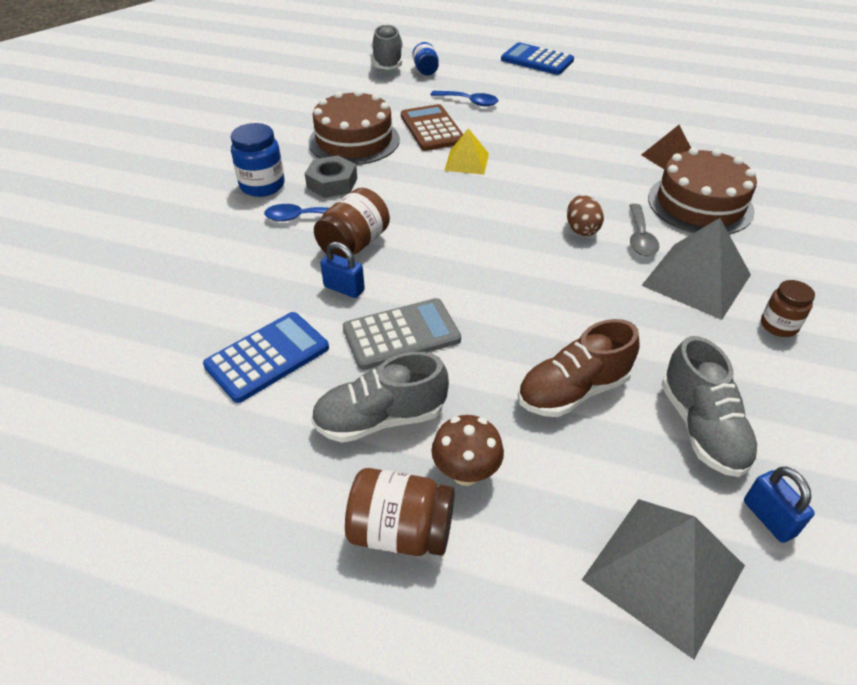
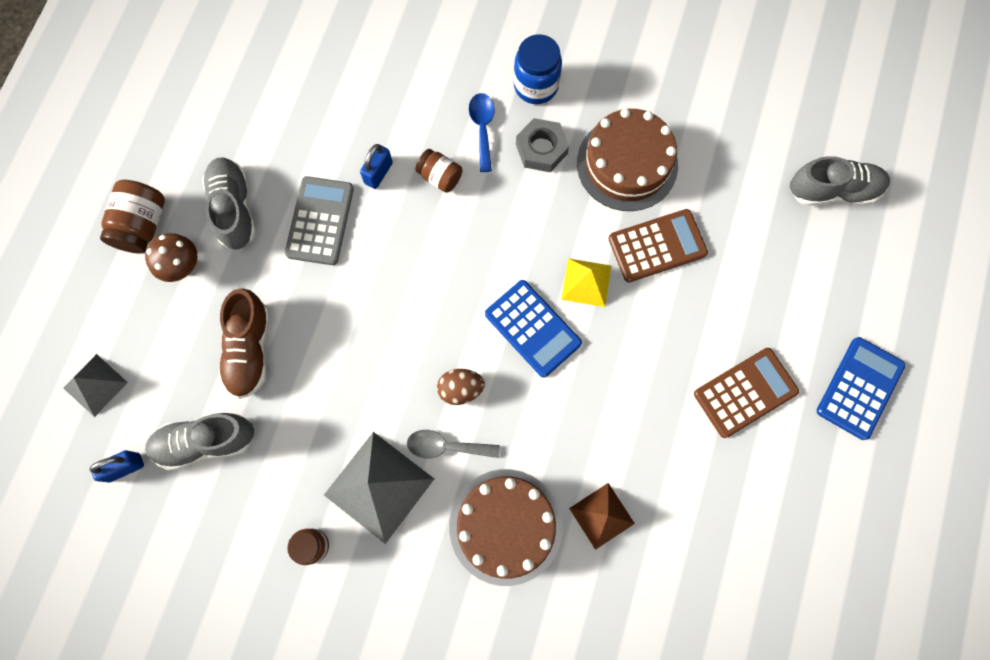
camera: 90 degrees right, 30 degrees up
blue calculator [203,312,329,403] -> blue calculator moved to [485,280,582,378]
brown jar [314,188,390,258] -> brown jar [415,149,463,193], size x0.65
grey calculator [343,298,461,370] -> grey calculator turned 150 degrees counterclockwise [285,176,354,265]
blue jar [412,42,439,75] -> none
blue spoon [431,91,498,106] -> none
brown shoe [518,319,640,417] -> brown shoe turned 150 degrees counterclockwise [219,289,270,399]
grey pyramid [582,499,745,659] -> grey pyramid [63,354,128,417], size x0.60
none -> brown calculator [694,348,799,438]

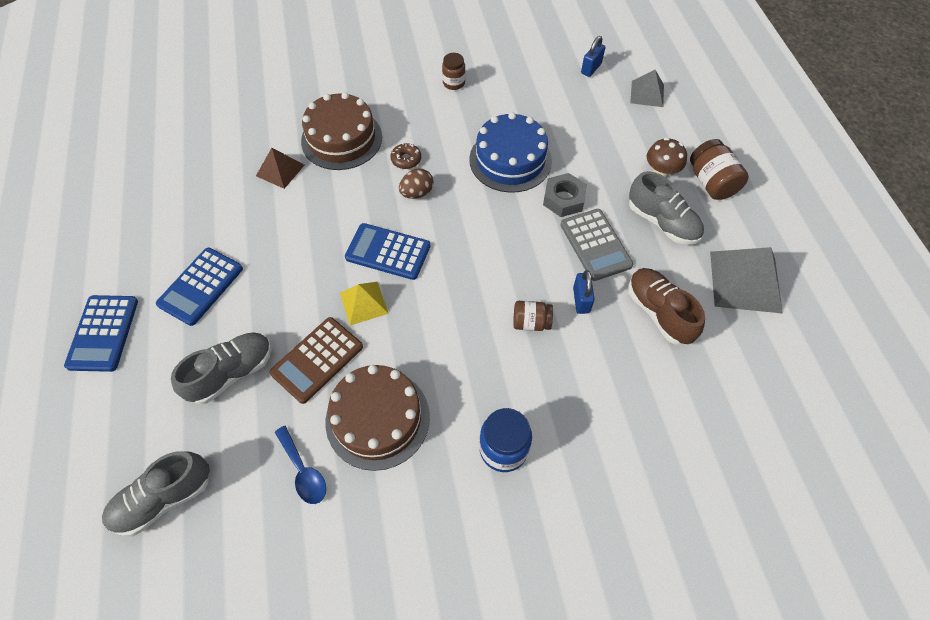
camera: 150 degrees right, 15 degrees down
grey shoe [145,413,254,470] -> grey shoe moved to [171,332,272,404]
brown shoe [219,289,270,399] -> brown shoe moved to [628,268,705,345]
grey pyramid [324,432,434,544] -> grey pyramid moved to [710,247,783,314]
grey spoon [407,430,500,459] -> brown donut [391,143,421,169]
blue spoon [469,93,495,172] -> blue spoon moved to [275,426,326,504]
grey nut [516,118,569,172] -> grey nut moved to [543,173,587,217]
brown calculator [694,348,799,438] -> blue calculator [156,248,243,326]
none -> blue cake [469,112,552,193]

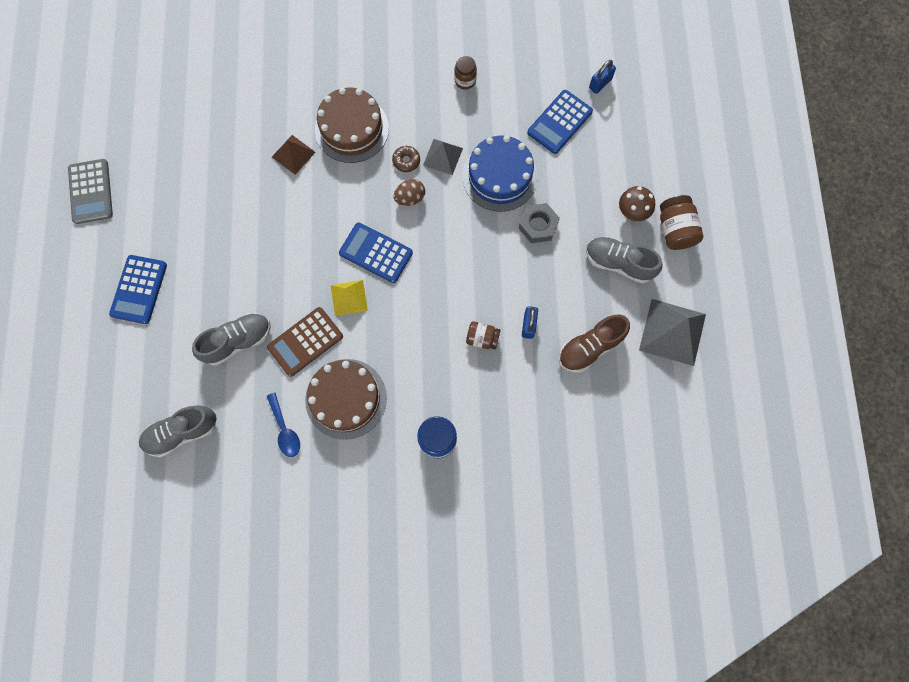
camera: 10 degrees right, 15 degrees up
blue calculator [156,248,243,326] -> blue calculator moved to [527,90,593,154]
grey calculator [560,209,633,281] -> grey calculator moved to [68,159,113,224]
brown shoe [628,268,705,345] -> brown shoe turned 105 degrees counterclockwise [559,315,630,373]
grey shoe [629,171,704,244] -> grey shoe turned 150 degrees clockwise [586,237,662,283]
grey pyramid [630,70,664,107] -> grey pyramid moved to [423,139,463,175]

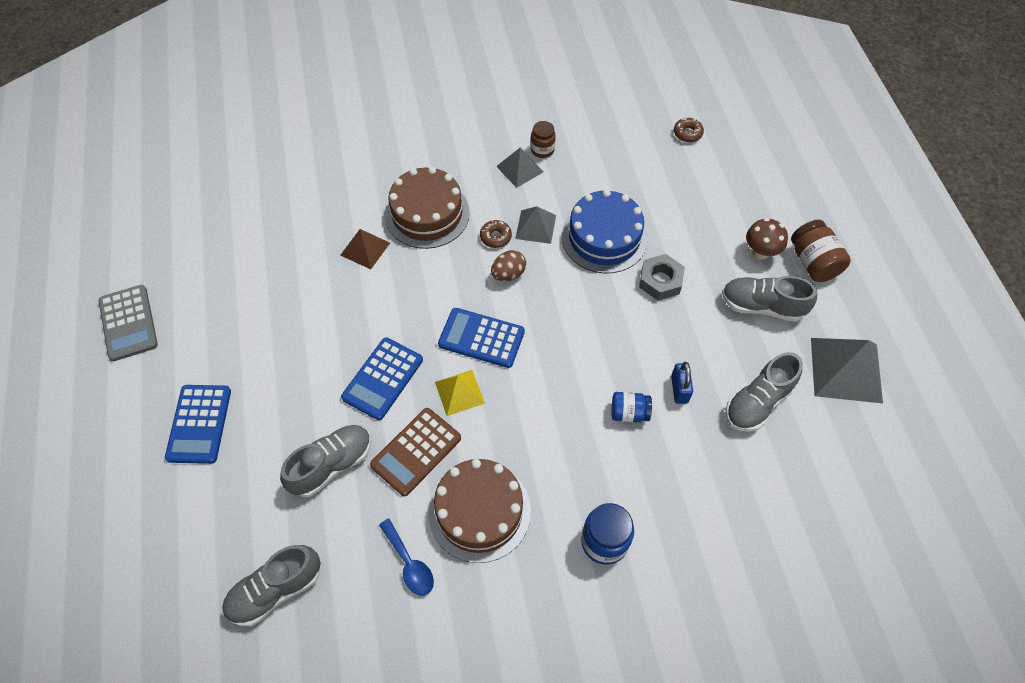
camera: 10 degrees left, 15 degrees down
brown jar [466,321,501,350] -> blue jar [612,392,652,422]
blue calculator [527,90,593,154] -> blue calculator moved to [341,337,423,420]
brown shoe [559,315,630,373] -> grey shoe [726,352,803,432]
blue padlock [589,60,616,94] -> brown donut [674,118,704,142]
none -> grey pyramid [496,147,544,188]

